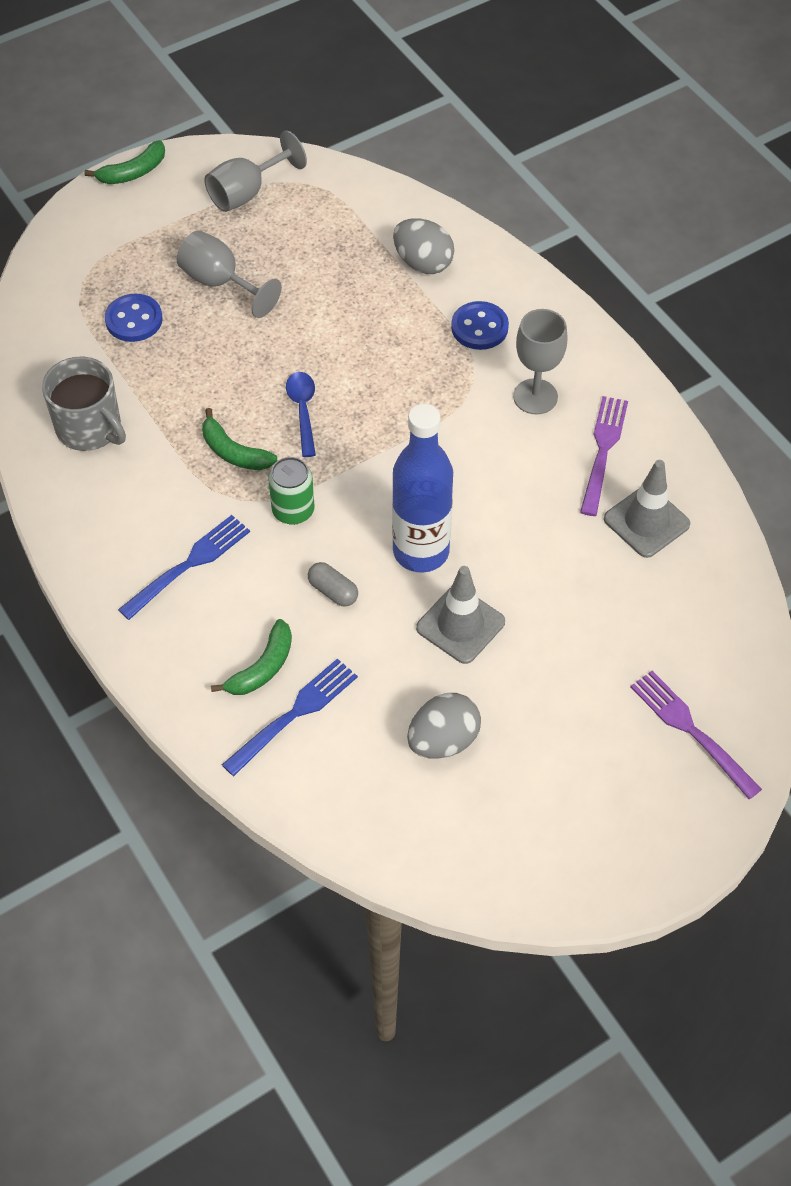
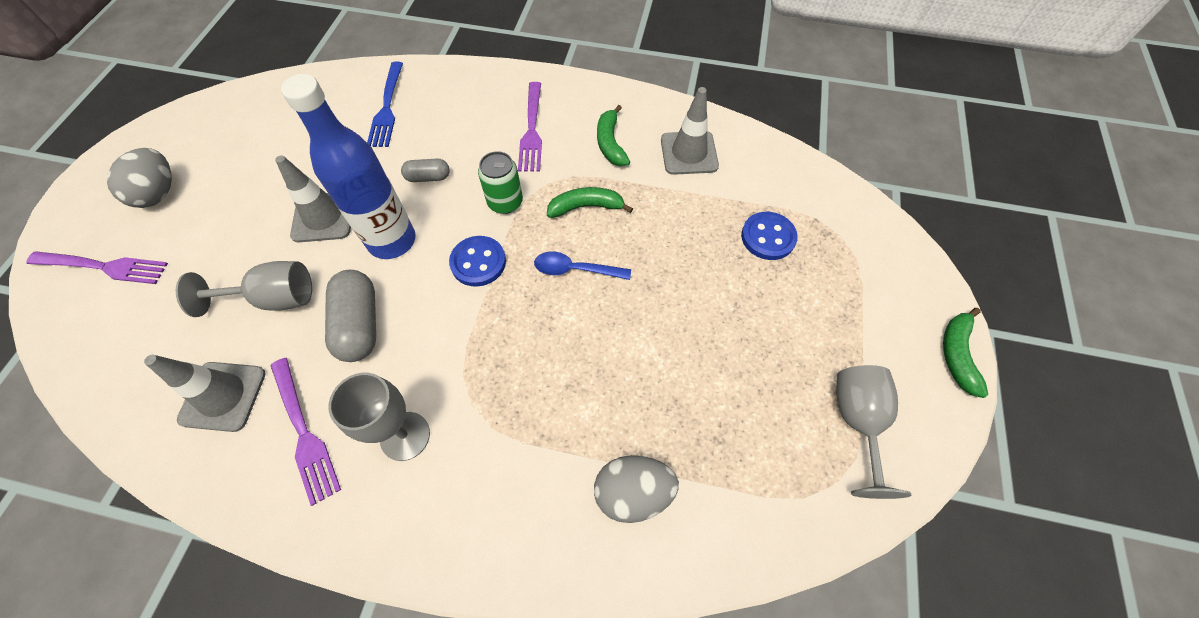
camera: 135 degrees right, 5 degrees up
grey mug [42,357,126,451] -> grey traffic cone [661,87,719,175]
blue fork [118,515,250,620] -> purple fork [518,82,542,172]
grey goblet [177,230,282,318] -> grey goblet moved to [176,261,312,317]
green banana [211,619,292,695] -> green banana moved to [597,105,630,166]
blue spoon [286,372,316,457] -> blue spoon turned 150 degrees clockwise [534,252,631,280]
grey egg [407,693,481,759] -> grey egg moved to [107,148,172,208]
blue button [451,301,509,350] -> blue button moved to [449,236,506,286]
none -> grey capsule [325,270,376,362]

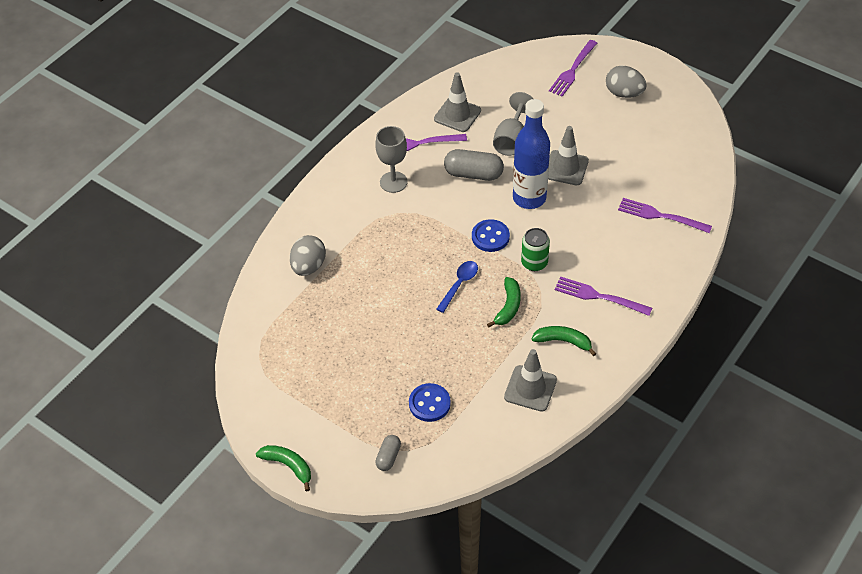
camera: 115 degrees right, 10 degrees down
blue fork [367,62,403,147] -> purple fork [618,198,712,233]
grey capsule [401,159,450,182] -> grey capsule moved to [375,435,401,471]
grey goblet [837,365,911,499] -> none

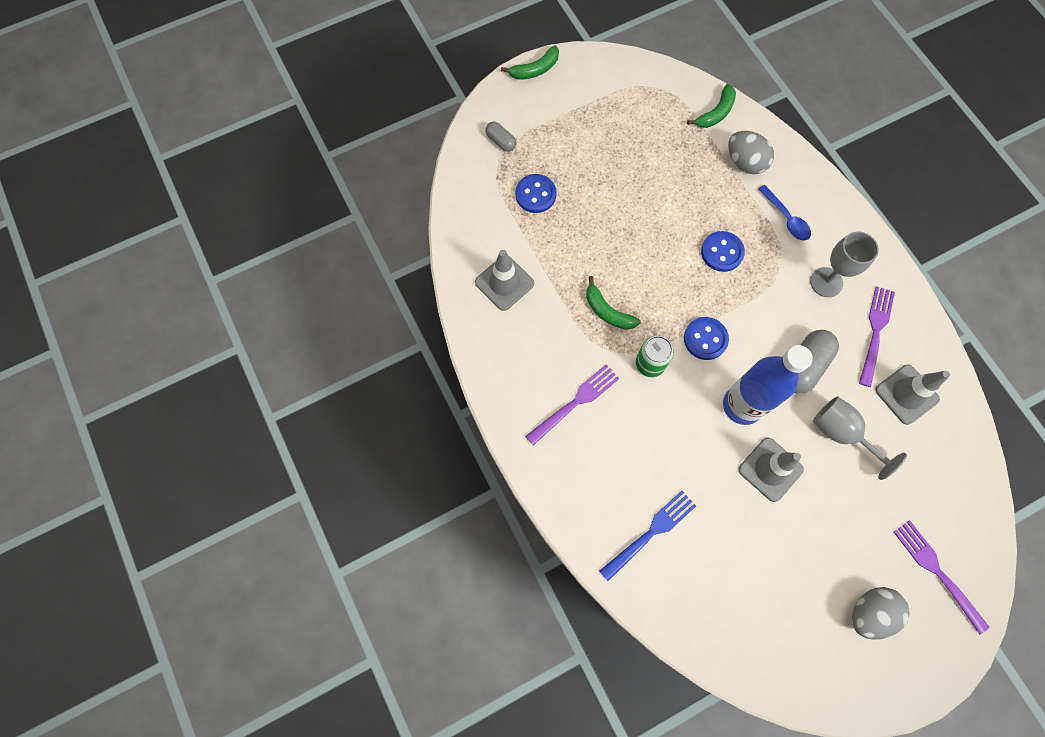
camera: 115 degrees right, 20 degrees up
blue spoon [436,261,478,313] -> blue spoon moved to [758,185,811,240]
green banana [531,326,596,356] -> green banana moved to [687,84,736,128]
purple fork [618,198,712,233] -> blue fork [599,491,696,581]
none -> blue button [701,231,745,272]

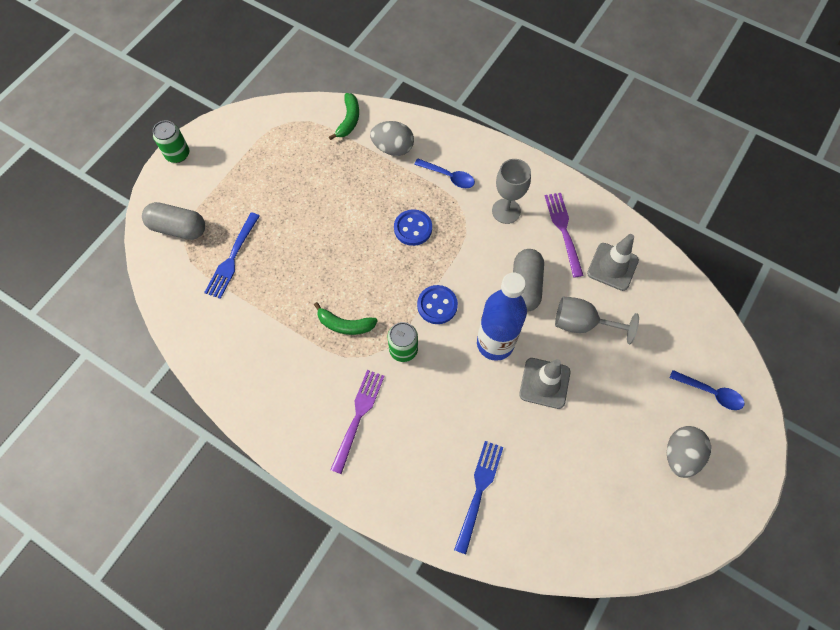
camera: 30 degrees left, 5 degrees down
grey traffic cone [475,250,534,311] -> none
grey capsule [485,122,516,152] -> grey capsule [142,202,205,240], size x1.78
green banana [501,45,559,80] -> green can [153,120,189,163]
blue button [515,174,557,213] -> blue fork [204,212,260,299]
purple fork [894,520,989,635] -> blue spoon [670,370,745,410]

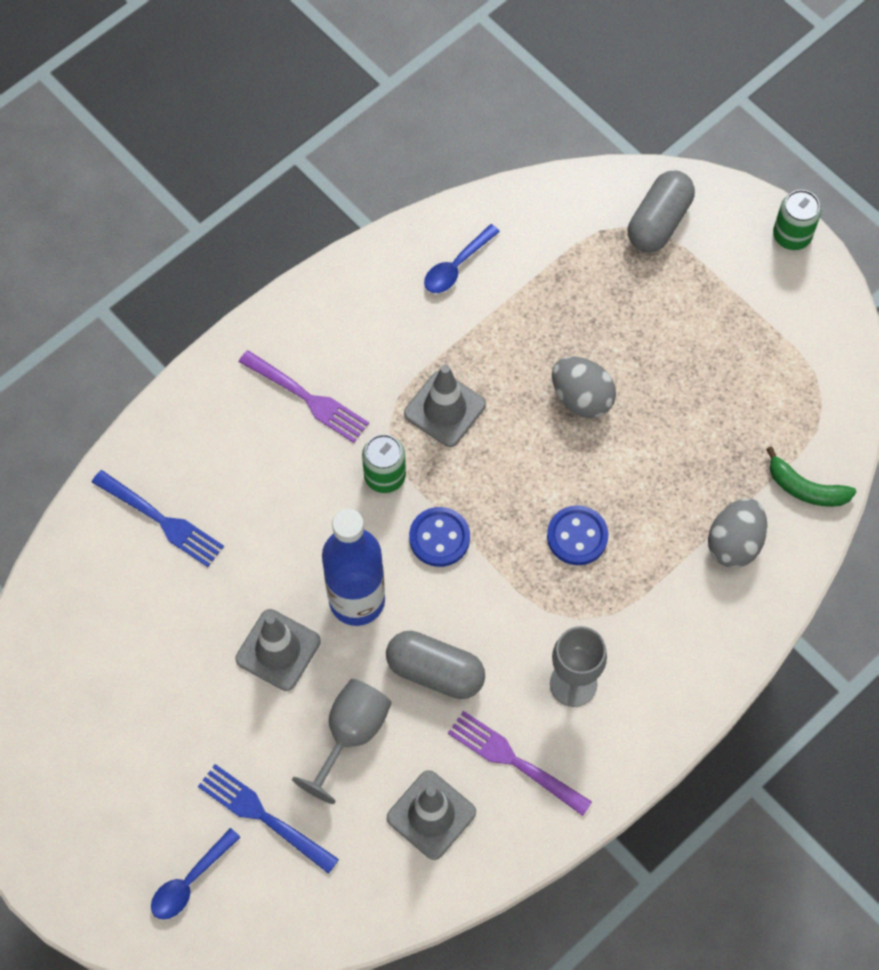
camera: 105 degrees right, 0 degrees up
blue fork [204,212,260,299] -> blue fork moved to [198,764,339,874]
green banana [314,302,378,335] -> grey traffic cone [404,365,486,447]
blue spoon [414,158,475,188] -> blue spoon moved to [424,224,500,293]
purple fork [545,193,584,278] -> purple fork turned 150 degrees counterclockwise [448,711,592,816]
grey egg [667,426,711,478] -> grey egg moved to [552,357,616,418]

